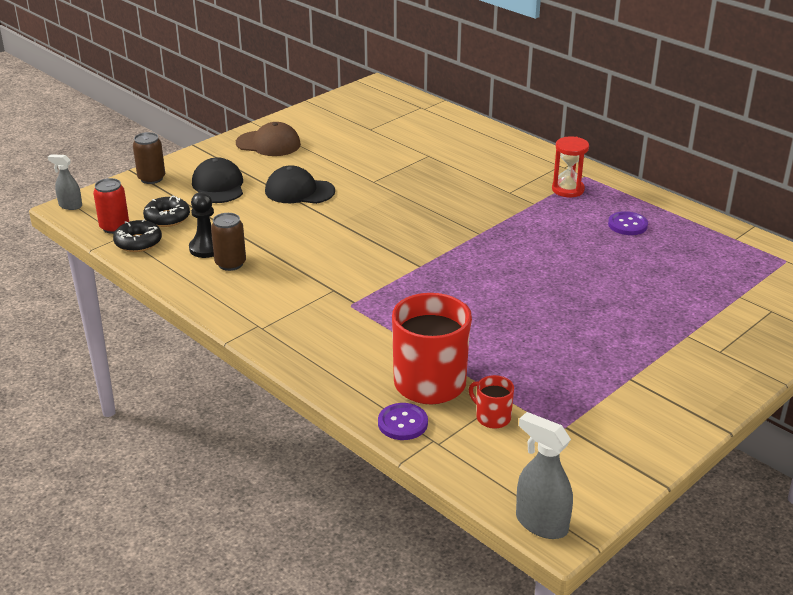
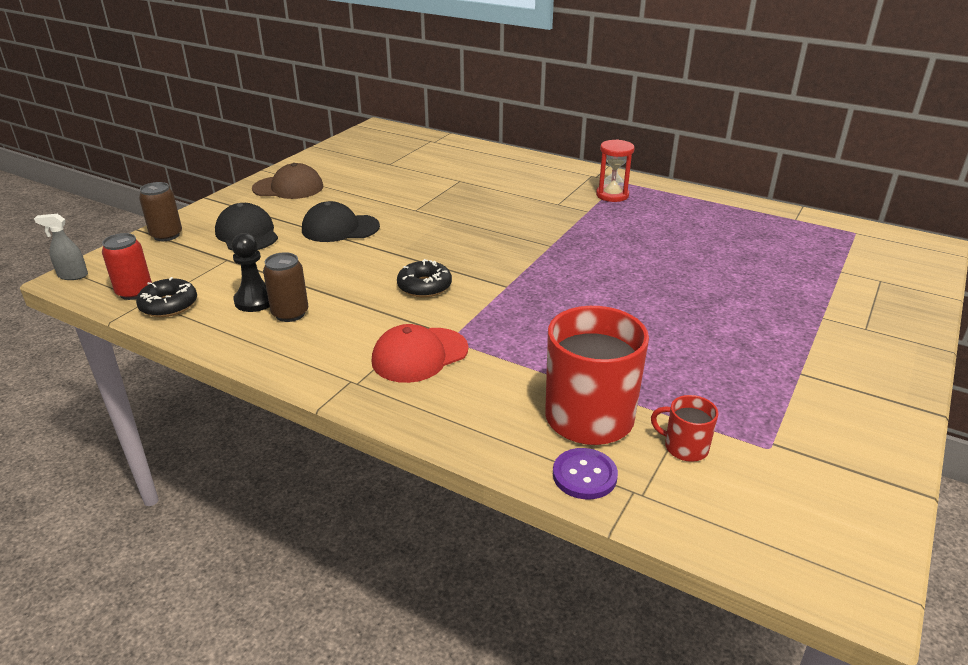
camera: 15 degrees left, 0 degrees up
black donut [143,195,190,227] -> black donut moved to [397,259,452,297]
grey spray bottle [516,412,573,539] -> none
purple button [608,211,648,235] -> none
none -> red cap [371,324,468,383]

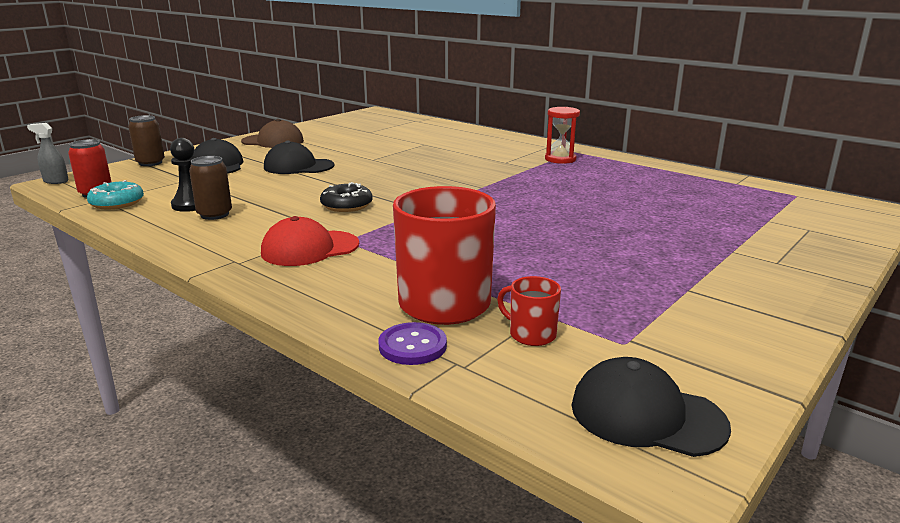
camera: 10 degrees right, 10 degrees down
black donut [136,277,197,317] -> turquoise donut [87,180,144,209]
none -> black cap [572,357,731,457]

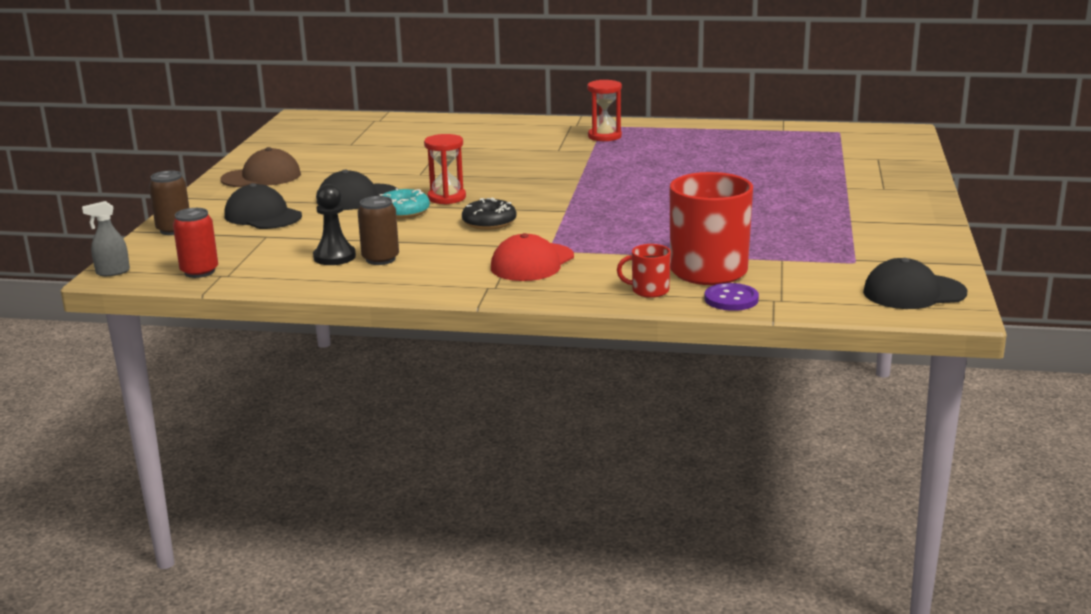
camera: 30 degrees left, 0 degrees up
turquoise donut [87,180,144,209] -> turquoise donut moved to [380,188,430,219]
red mug [497,276,561,346] -> red mug moved to [617,244,671,298]
none -> red hourglass [424,134,466,205]

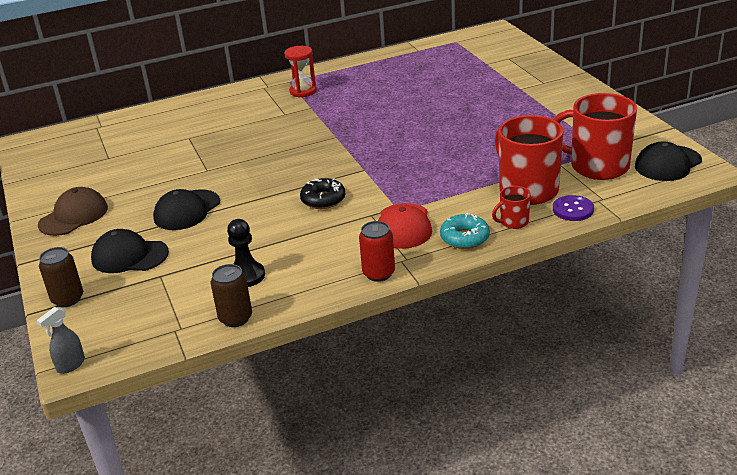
camera: 30 degrees left, 10 degrees up
red can [173,208,218,278] -> red can moved to [359,221,395,282]
brown can [358,196,399,265] -> brown can moved to [211,264,252,327]
turquoise donut [380,188,430,219] -> turquoise donut moved to [440,213,490,249]
red hourglass [424,134,466,205] -> none
none -> red mug [553,93,637,180]

